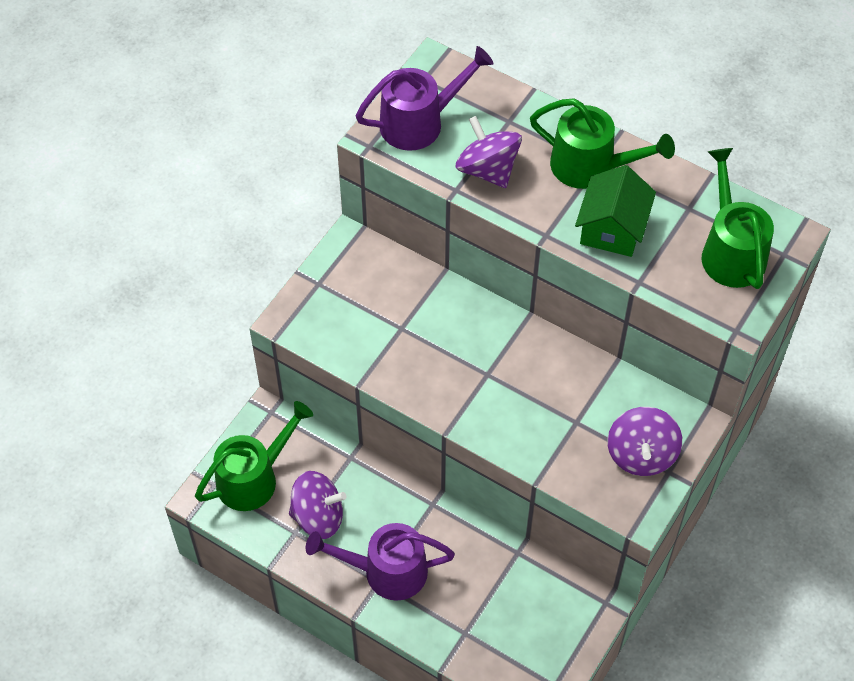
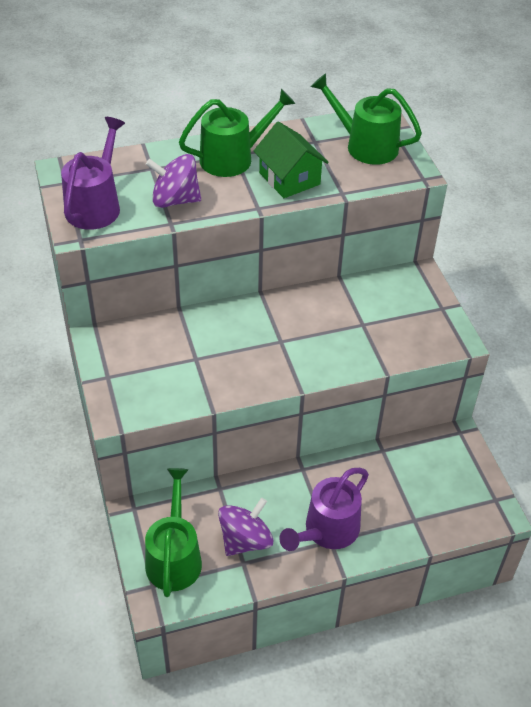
camera: 50 degrees left, 10 degrees down
purple spinning top [607,407,682,476] -> none

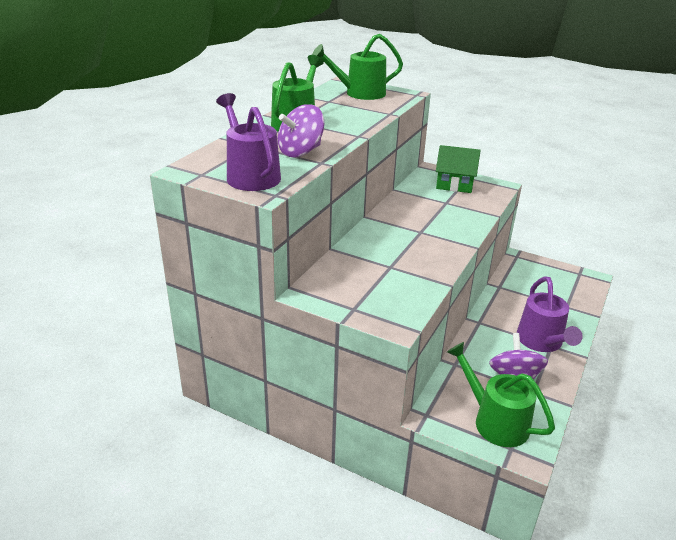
camera: 45 degrees left, 15 degrees down
green house [254,121,329,198] -> green house moved to [436,145,481,193]

